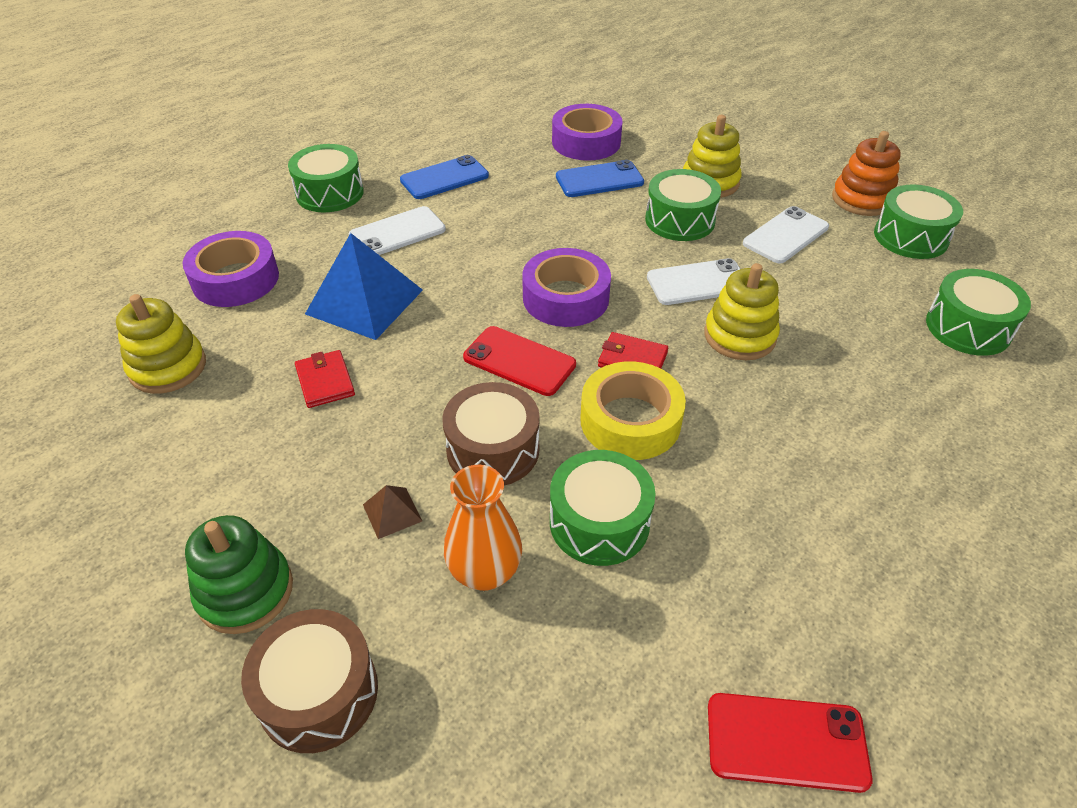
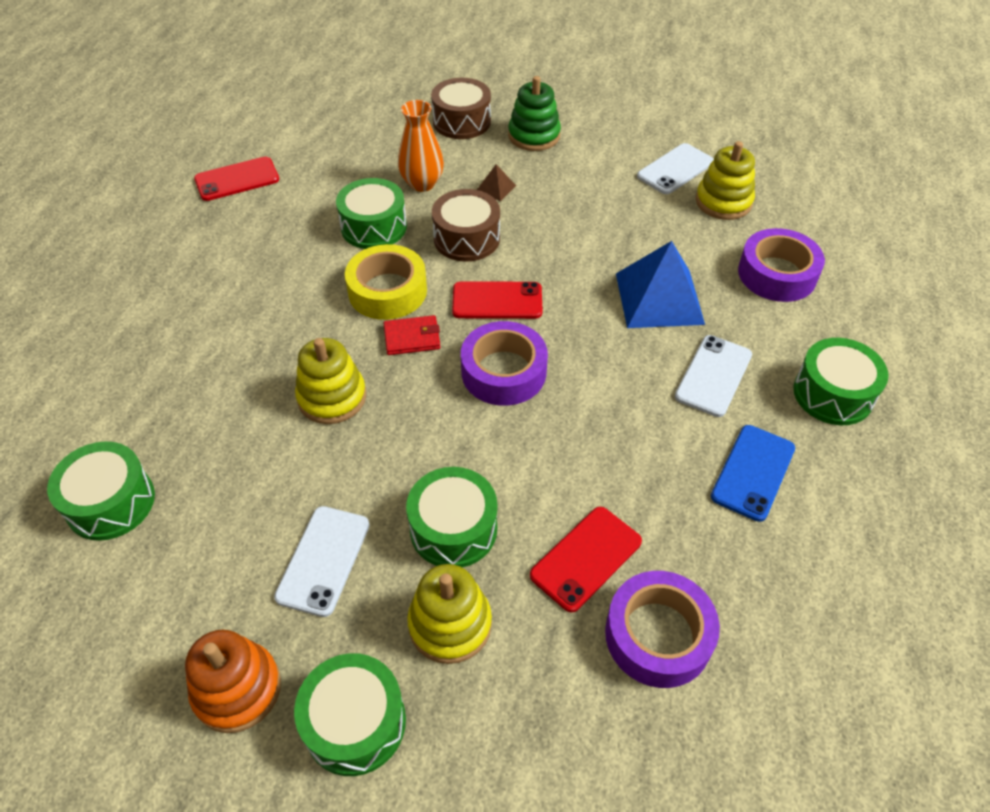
camera: 150 degrees right, 5 degrees up
red wallet [295,350,355,408] -> none
blue phone [556,160,644,197] -> red phone [530,507,642,613]
white phone [647,258,740,305] -> white phone moved to [637,143,714,194]
green drum [874,185,963,259] -> green drum moved to [294,653,406,776]

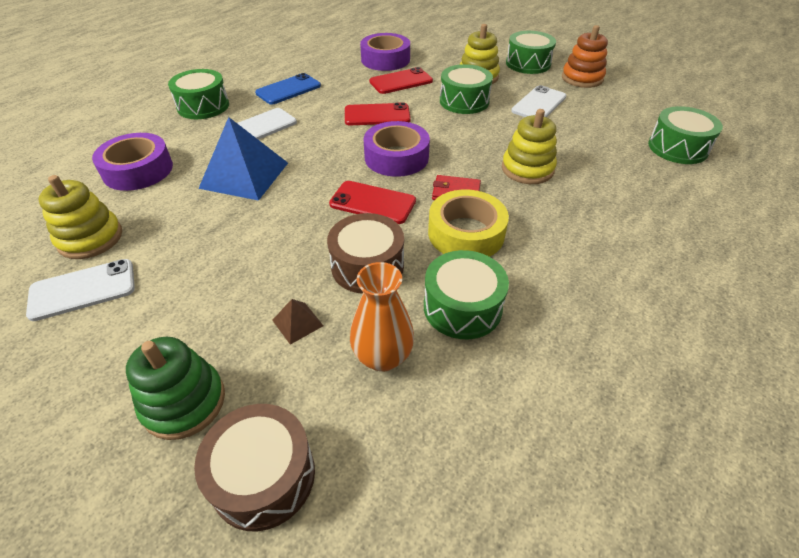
camera: 160 degrees left, 5 degrees down
red phone [194,157,279,201] -> red phone moved to [345,102,411,125]

